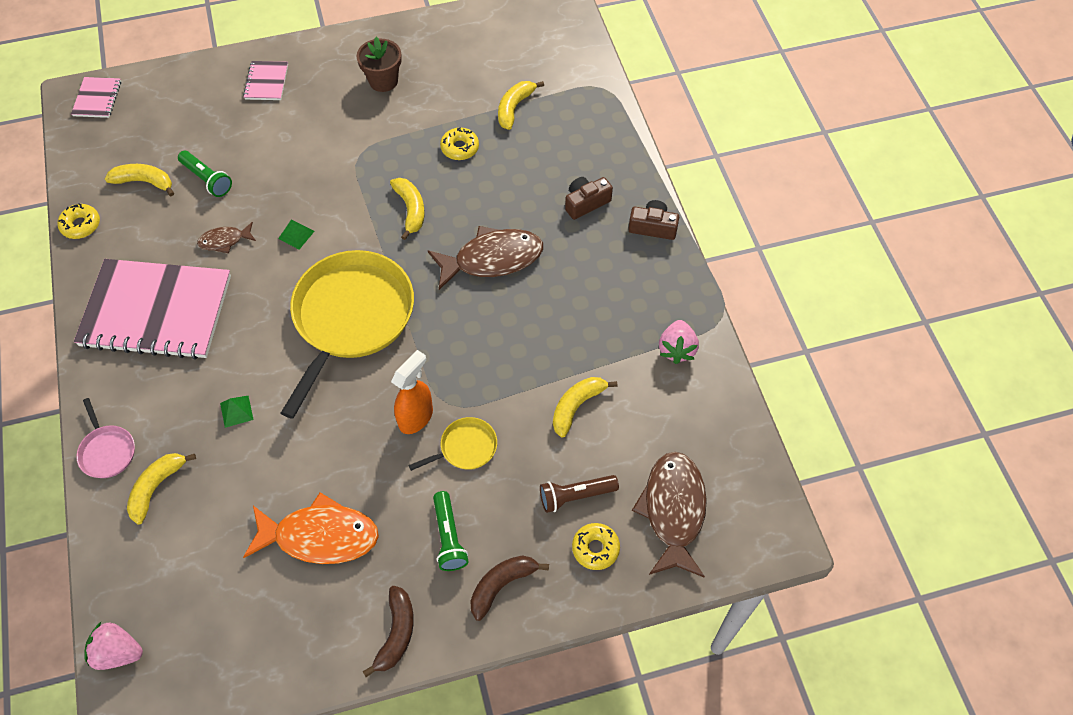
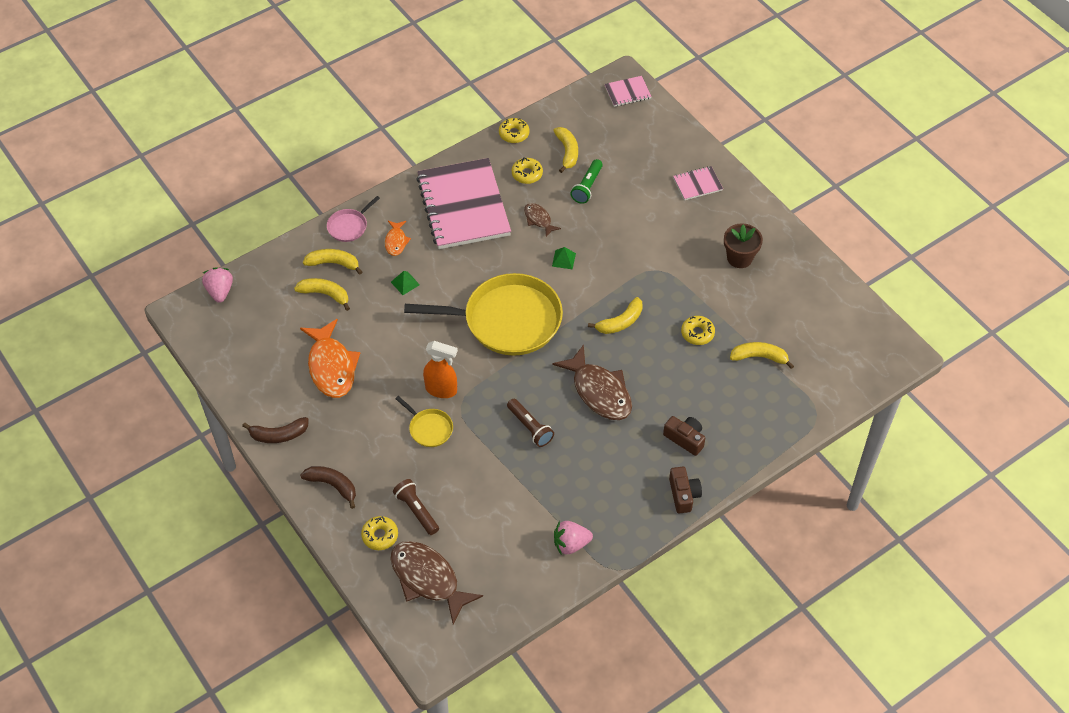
camera: 70 degrees right, 5 degrees down
green flashlight [433,491,469,571] -> none
yellow banana [553,377,617,438] -> yellow banana moved to [294,278,350,311]
brown fish [632,452,707,578] -> brown fish turned 120 degrees counterclockwise [390,541,483,625]
none -> orange fish [385,221,411,256]
none -> brown flashlight [507,399,554,447]
none -> yellow donut [512,158,543,184]

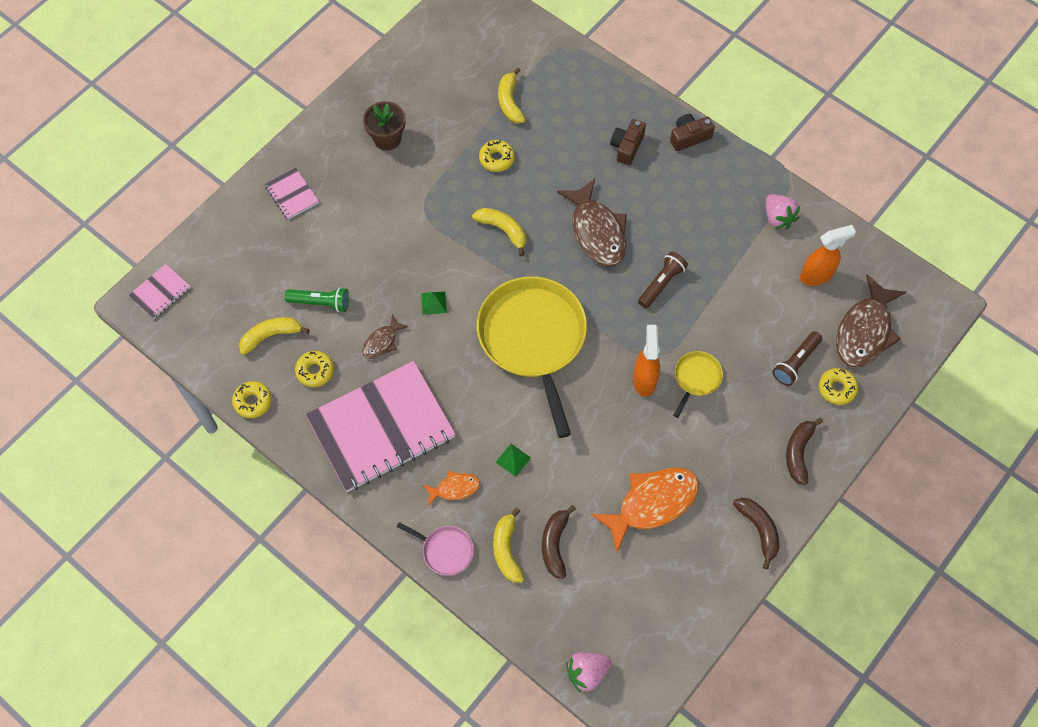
camera: 105 degrees left, 10 degrees up
yellow banana [294,278,350,311] -> brown banana [542,505,576,579]
brown fish [553,345,632,420] -> brown fish turned 120 degrees clockwise [557,178,627,267]
pink notebook [604,76,652,107] -> pink notebook turned 75 degrees clockwise [128,264,191,319]
none -> orange spray bottle [800,225,856,286]

